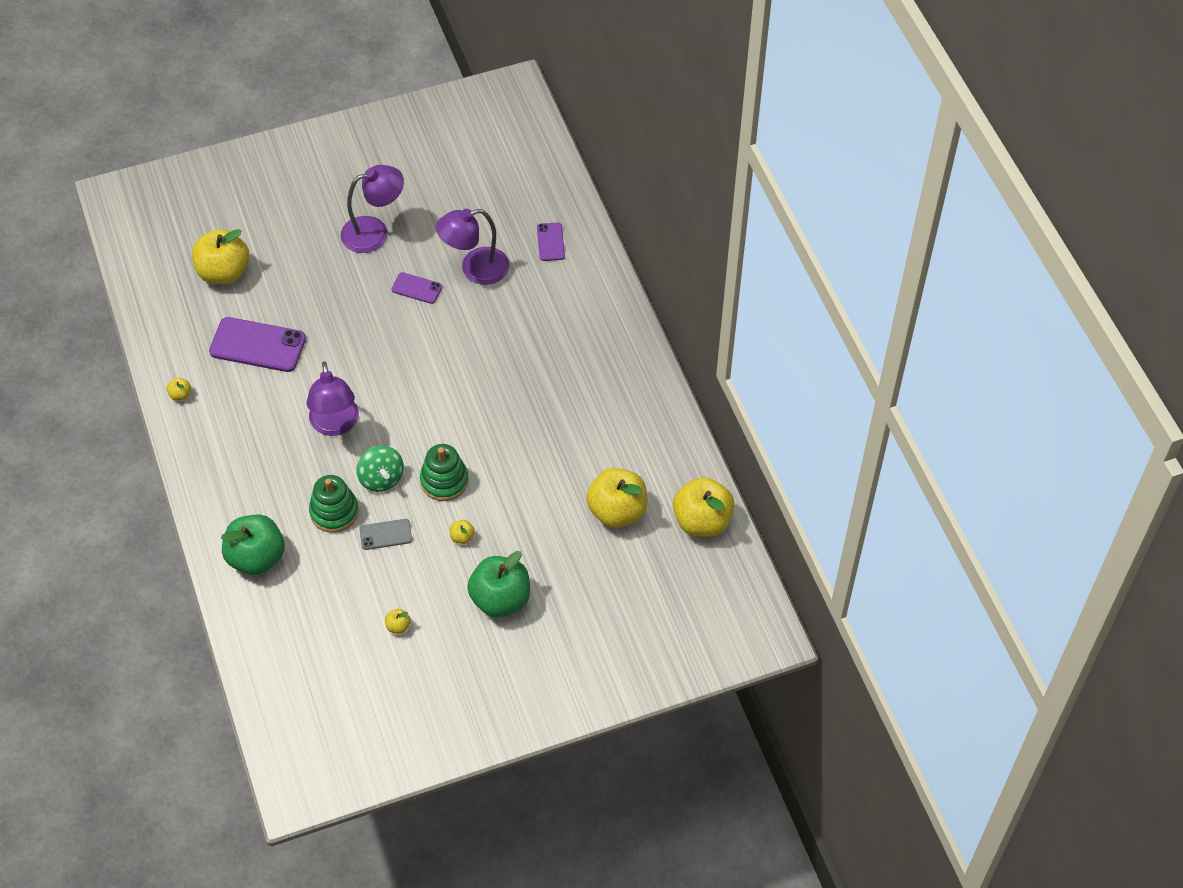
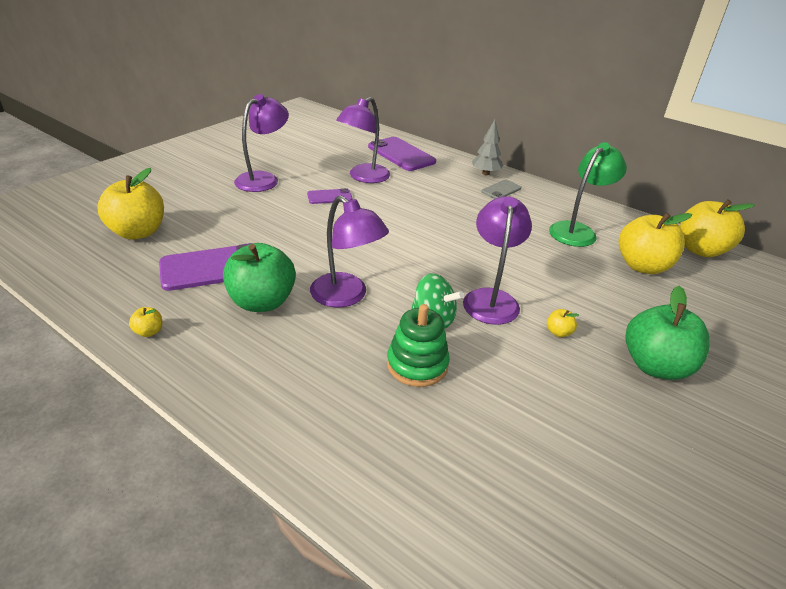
camera: 35 degrees left, 20 degrees down
green apple [221,515,285,575] -> green apple moved to [223,243,296,312]
grey phone [359,519,412,550] -> grey phone moved to [481,180,521,199]
yellow apple [385,609,411,634] -> none
green stacking toy [420,444,469,501] -> purple lamp [463,196,532,325]
purple phone [537,222,565,261] -> purple phone [368,137,436,171], size x1.87
none -> grey tree [472,120,503,175]
none -> green lamp [549,142,627,247]

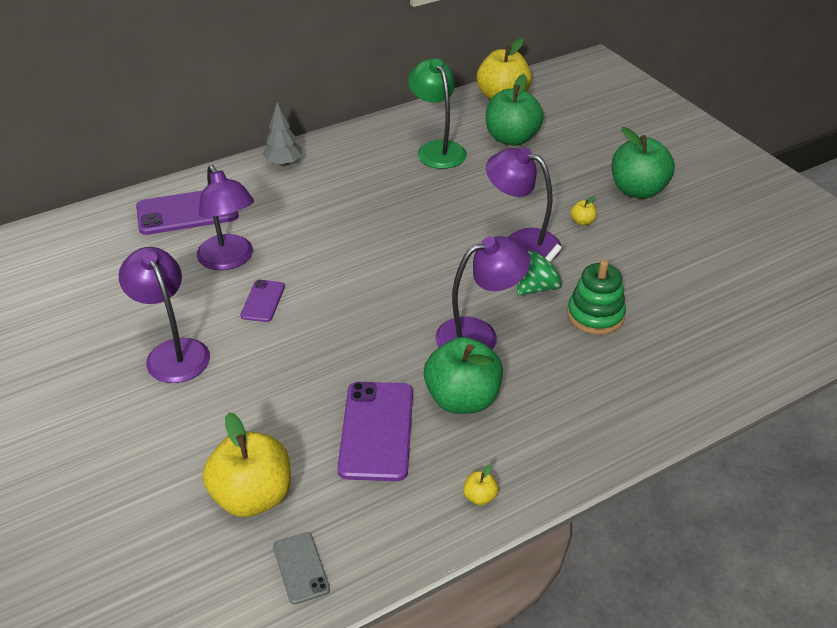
camera: 65 degrees left, 5 degrees up
grey phone [481,180,521,199] -> grey phone moved to [273,532,330,604]
yellow apple [619,213,692,274] -> green apple [486,74,544,146]

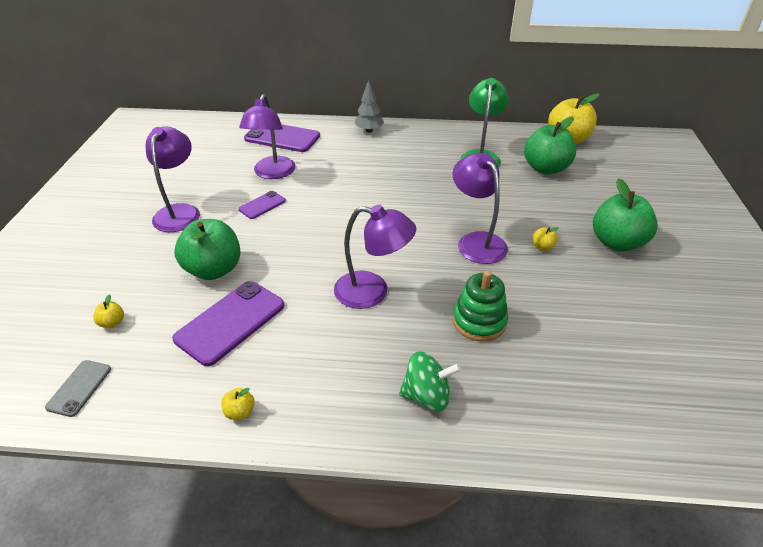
camera: 35 degrees right, 0 degrees up
yellow apple [203,412,291,517] -> yellow apple [93,294,124,328], size x0.41
green apple [424,337,503,414] -> green apple moved to [174,219,240,280]
green spinning top [517,244,562,296] -> green spinning top moved to [399,351,461,411]

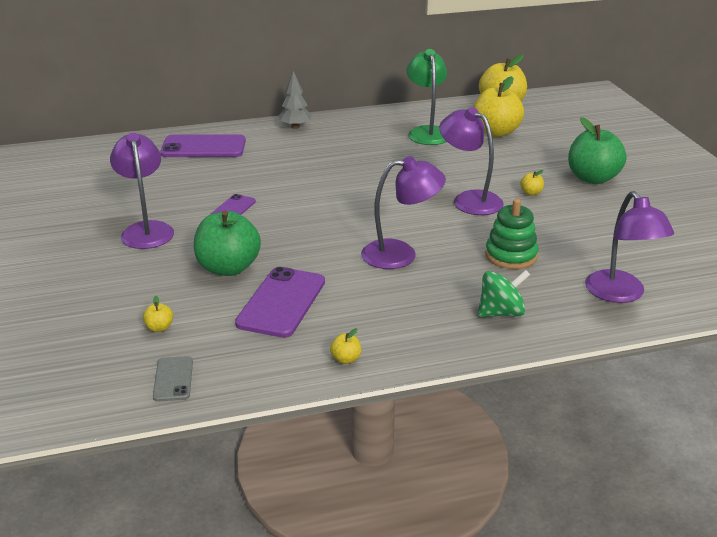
camera: 20 degrees left, 10 degrees down
purple lamp [239,94,296,179] -> purple lamp moved to [585,191,674,303]
green apple [524,117,576,174] -> yellow apple [473,76,524,137]

